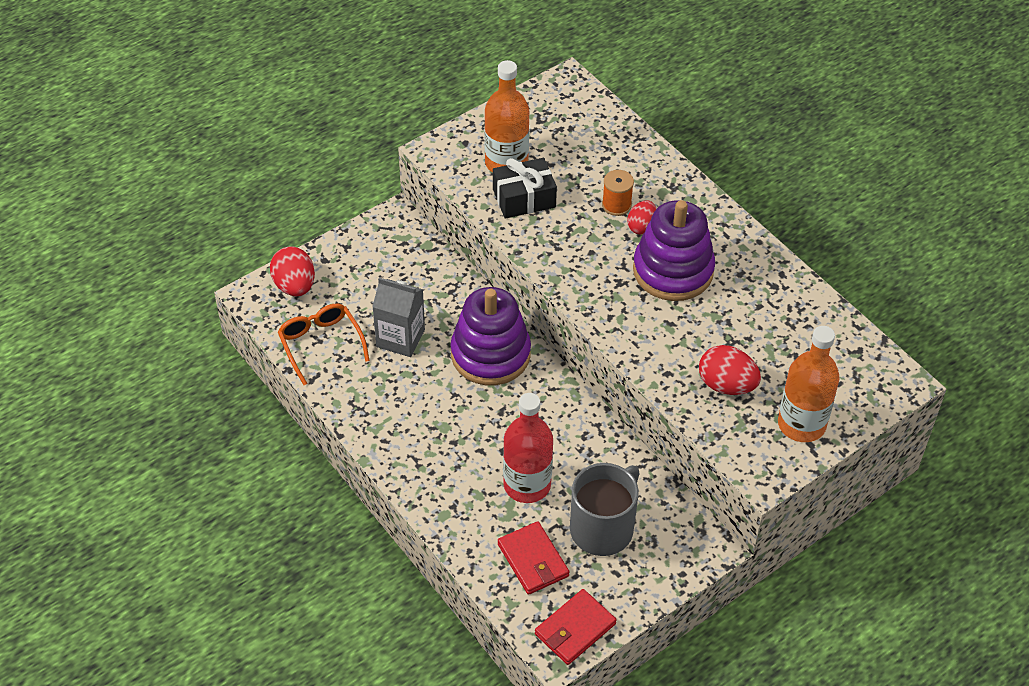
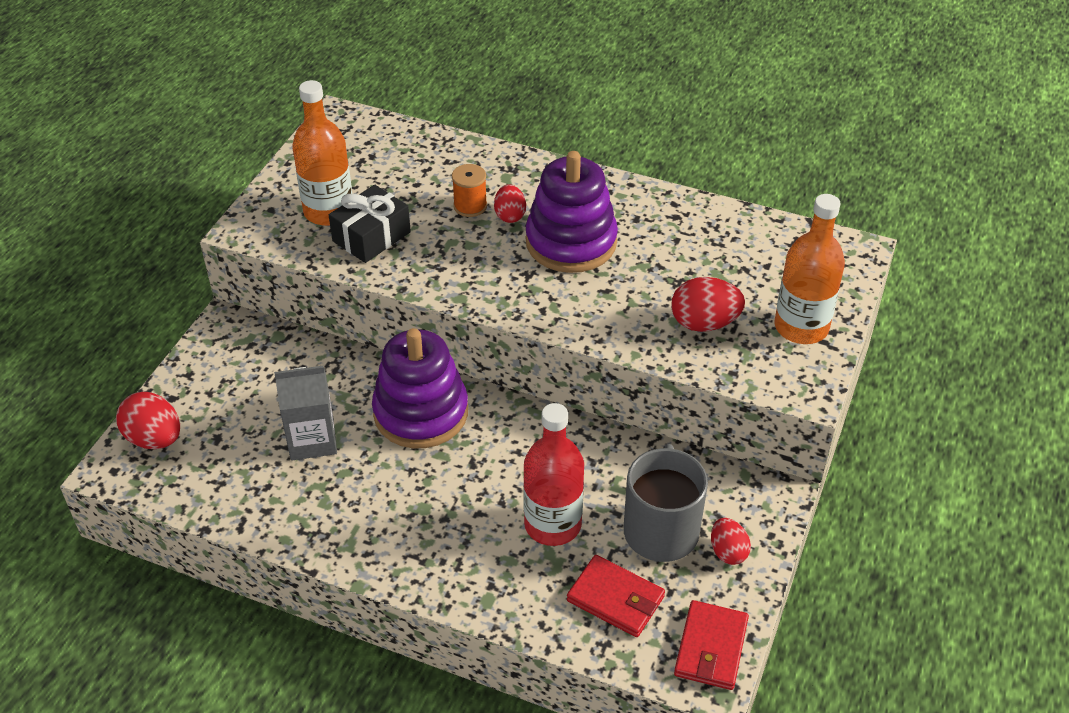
camera: 30 degrees left, 5 degrees down
orange glasses [278,303,370,385] -> none
none -> red egg [711,518,751,565]

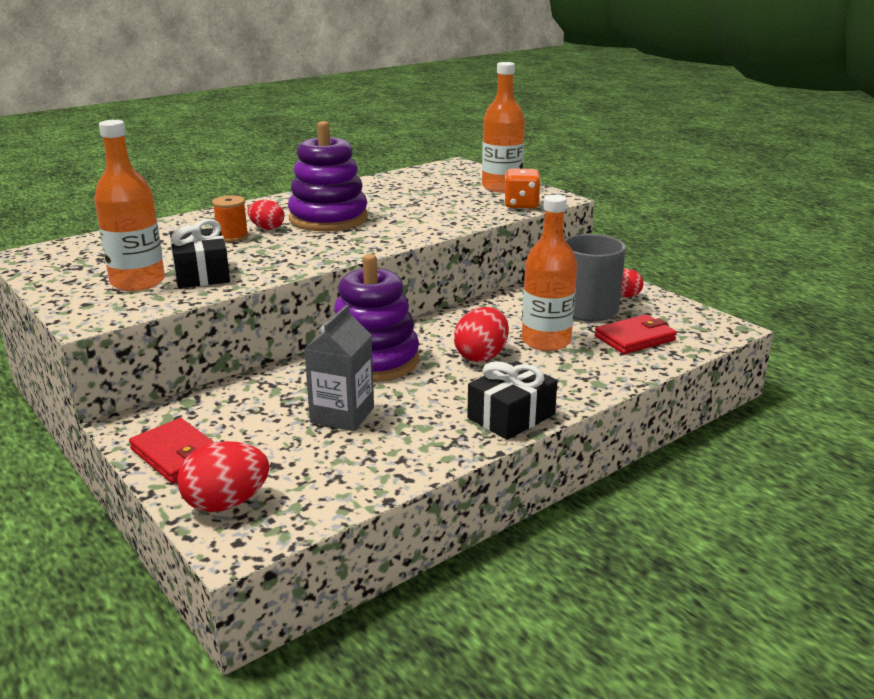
camera: 60 degrees left, 20 degrees down
red bottle [523,403,584,546] -> orange bottle [522,195,577,351]
red egg [671,277,745,332] -> red egg moved to [454,307,509,362]
red wallet [674,600,749,690] -> red wallet moved to [129,418,215,483]
none -> black gift [467,361,557,440]
none -> orange dice [504,168,541,209]

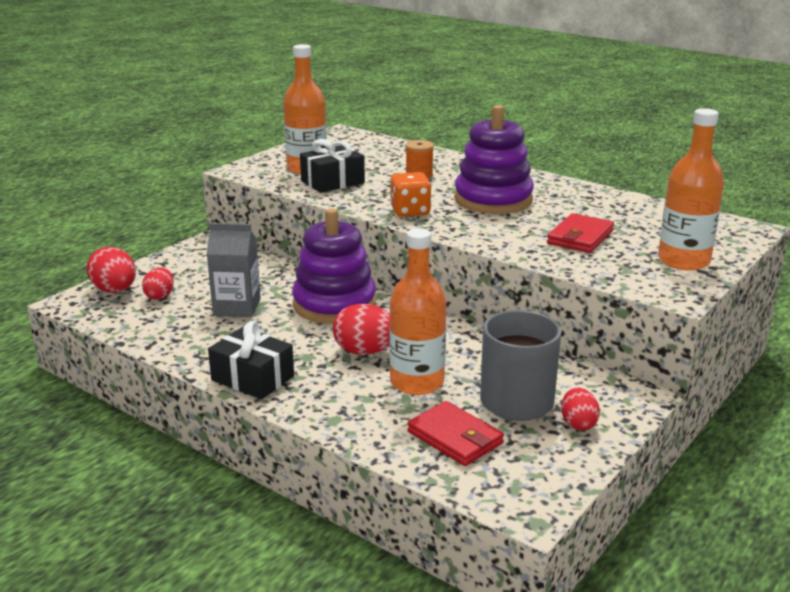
camera: 75 degrees right, 0 degrees up
red wallet [129,418,215,483] -> red wallet moved to [547,213,614,253]
red egg [247,200,284,230] -> red egg moved to [142,268,174,300]
orange dice [504,168,541,209] -> orange dice moved to [390,172,431,217]

